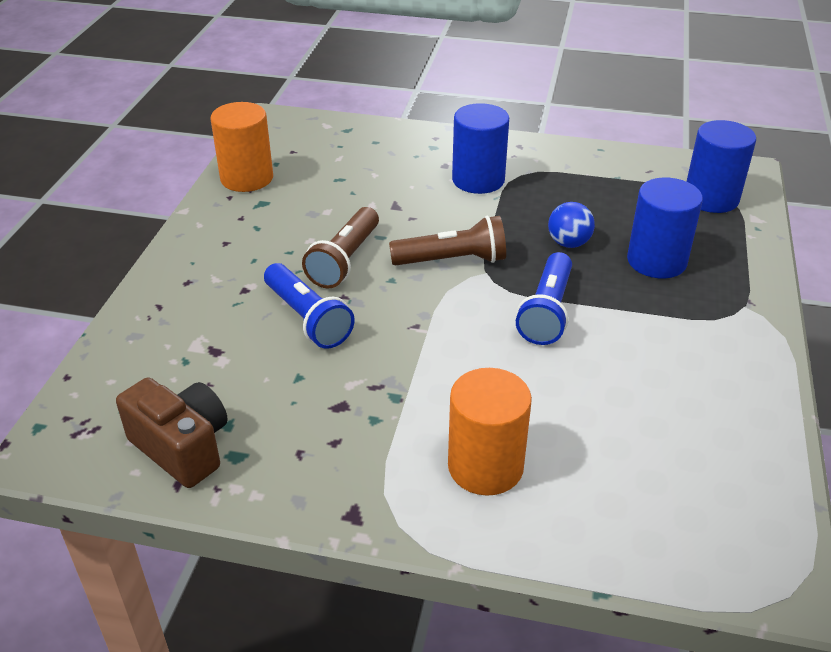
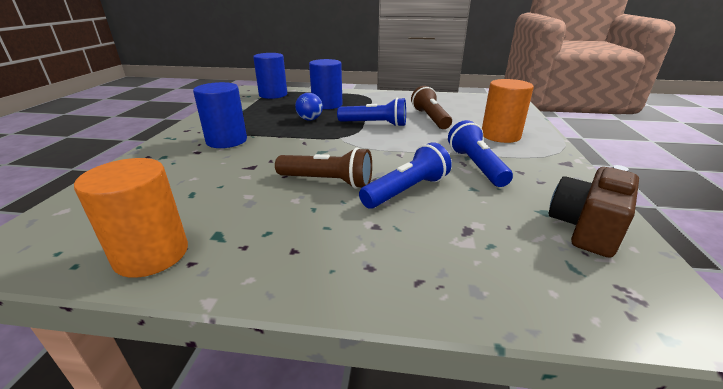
camera: 95 degrees left, 10 degrees down
brown flashlight [389,216,506,266] -> brown flashlight moved to [411,86,452,129]
none -> blue flashlight [448,120,513,187]

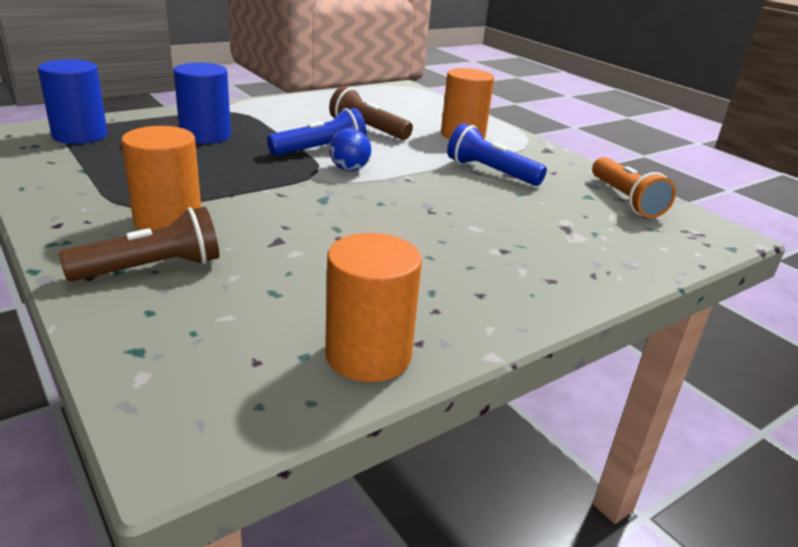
camera: 45 degrees left, 0 degrees up
blue cylinder [193,82,247,148] -> orange cylinder [121,126,201,230]
brown flashlight [275,147,372,189] -> brown flashlight moved to [59,207,219,282]
blue ball [295,93,323,121] -> blue ball moved to [329,129,371,171]
blue flashlight [359,142,452,209] -> none
brown camera [549,165,639,258] -> orange flashlight [592,157,676,218]

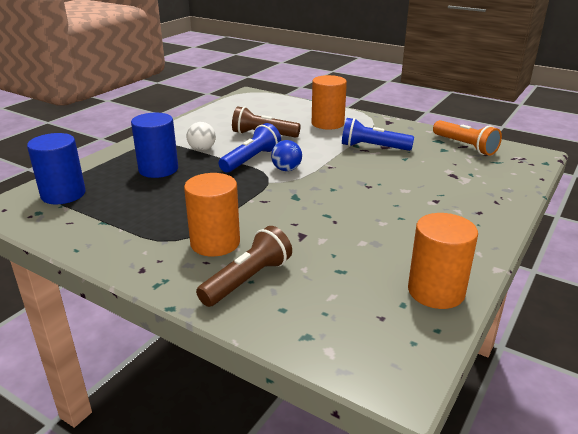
camera: 20 degrees left, 0 degrees up
none -> white ball [186,122,216,151]

